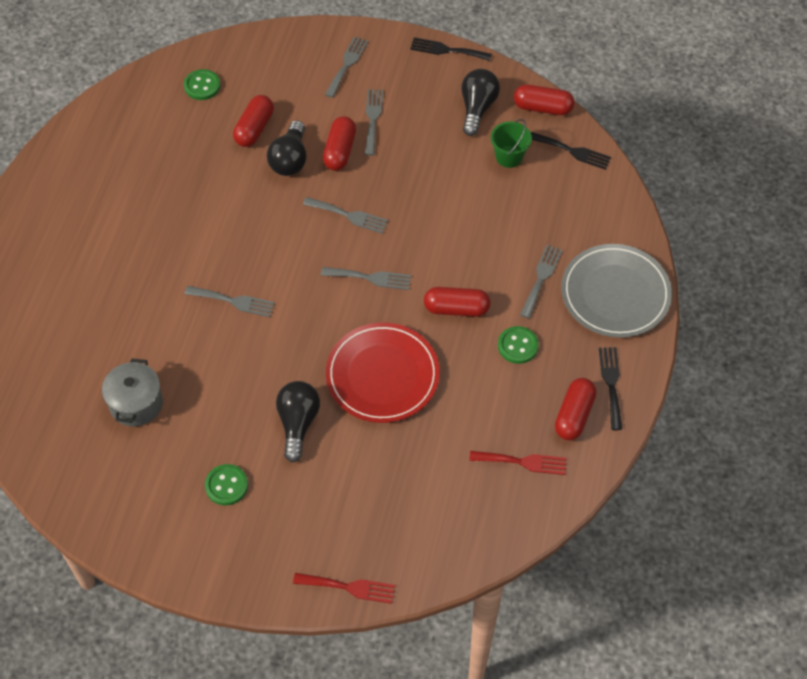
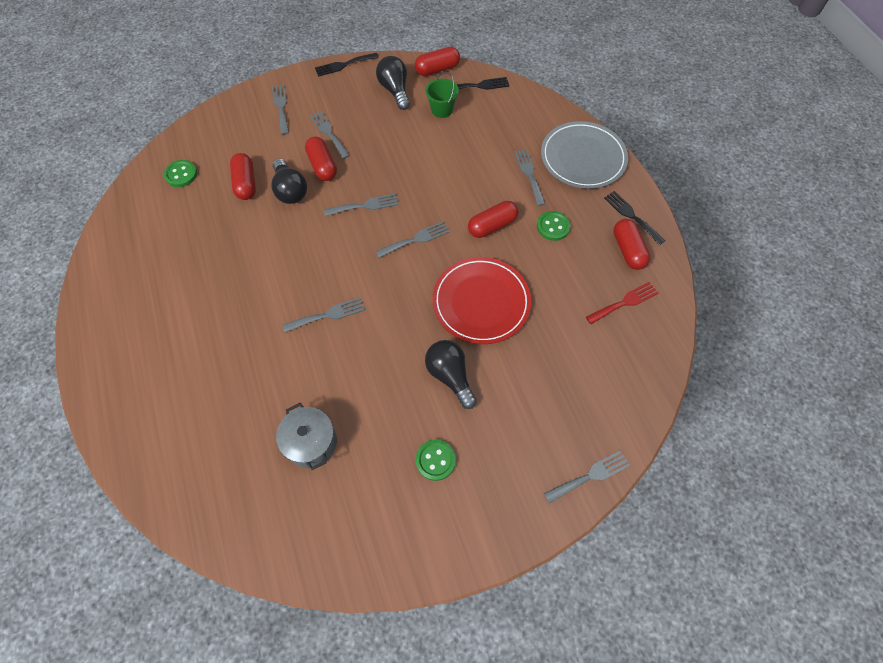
camera: 35 degrees left, 5 degrees up
red fork [293,573,395,604] -> grey fork [544,450,630,503]

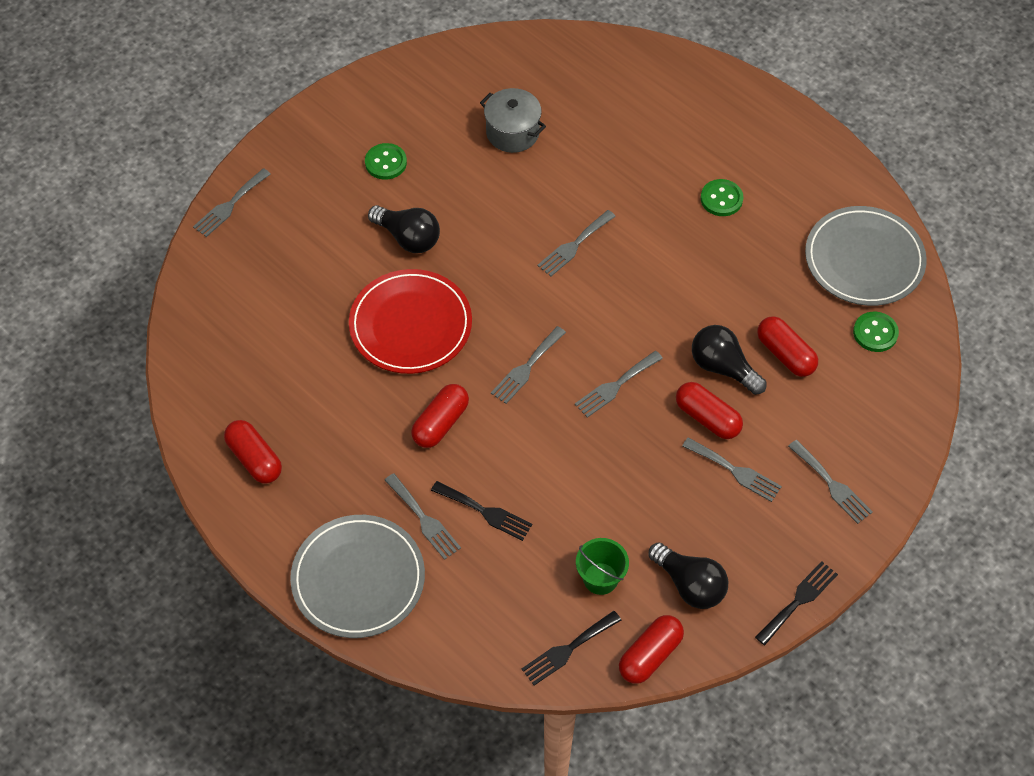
camera: 155 degrees right, 5 degrees down
green button [537,211,571,241] -> green button moved to [701,179,743,216]
red fork [586,281,658,324] -> none
black fork [604,191,665,245] -> black fork moved to [431,481,532,541]
none -> grey plate [805,206,927,306]

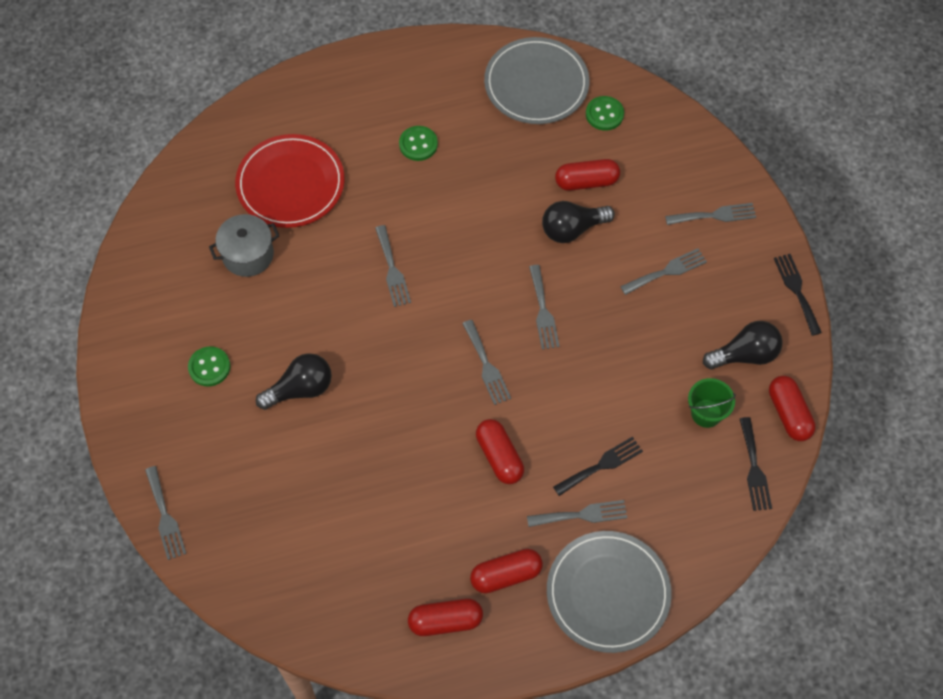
camera: 60 degrees left, 5 degrees up
red plate [349,269,472,374] -> red plate moved to [235,134,345,228]
red capsule [676,382,743,439] -> red capsule moved to [470,549,543,594]

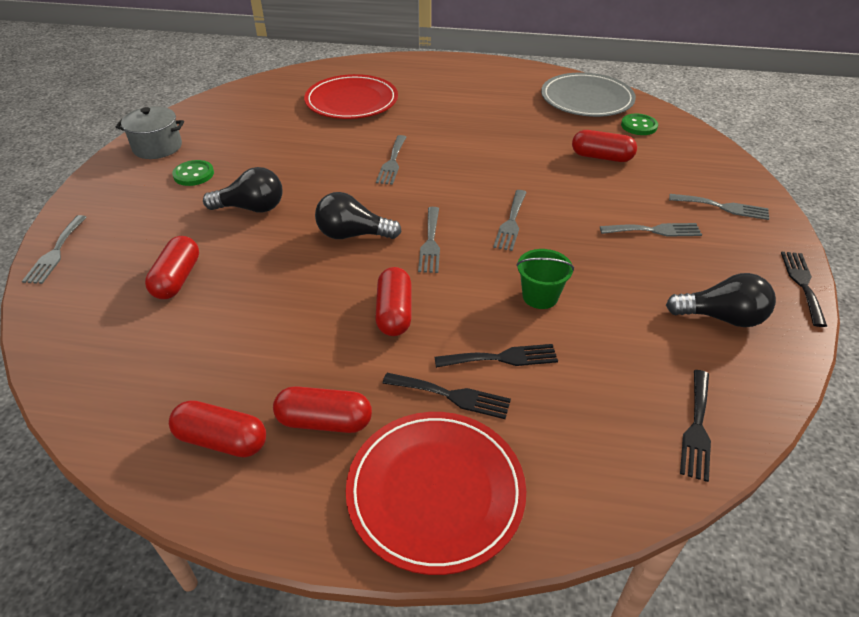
camera: 25 degrees right, 20 degrees down
grey pot [209,214,279,277] -> grey pot moved to [116,106,184,159]
green button [399,126,438,161] -> none
grey fork [527,500,627,527] -> black fork [382,373,511,419]
black light bulb [542,201,615,243] -> black light bulb moved to [315,192,402,239]
grey plate [547,531,672,653] -> red plate [346,412,526,575]
green bucket [688,378,736,428] -> green bucket moved to [516,249,574,309]
red capsule [769,376,816,441] -> red capsule moved to [145,236,199,299]

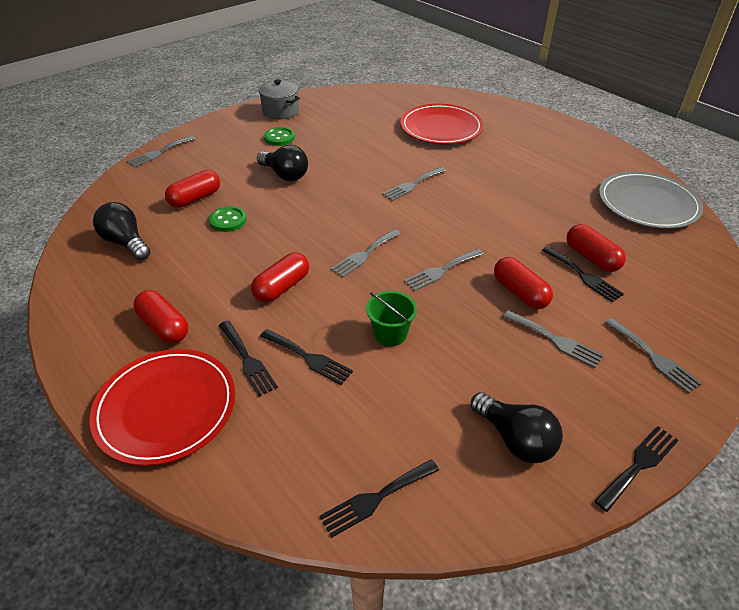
camera: 40 degrees right, 0 degrees up
red capsule [169,400,266,457] -> red capsule moved to [494,257,553,309]
black light bulb [315,192,402,239] -> black light bulb moved to [93,202,151,260]
green button [621,114,658,135] -> green button moved to [209,206,247,232]
none -> black fork [542,246,624,302]

